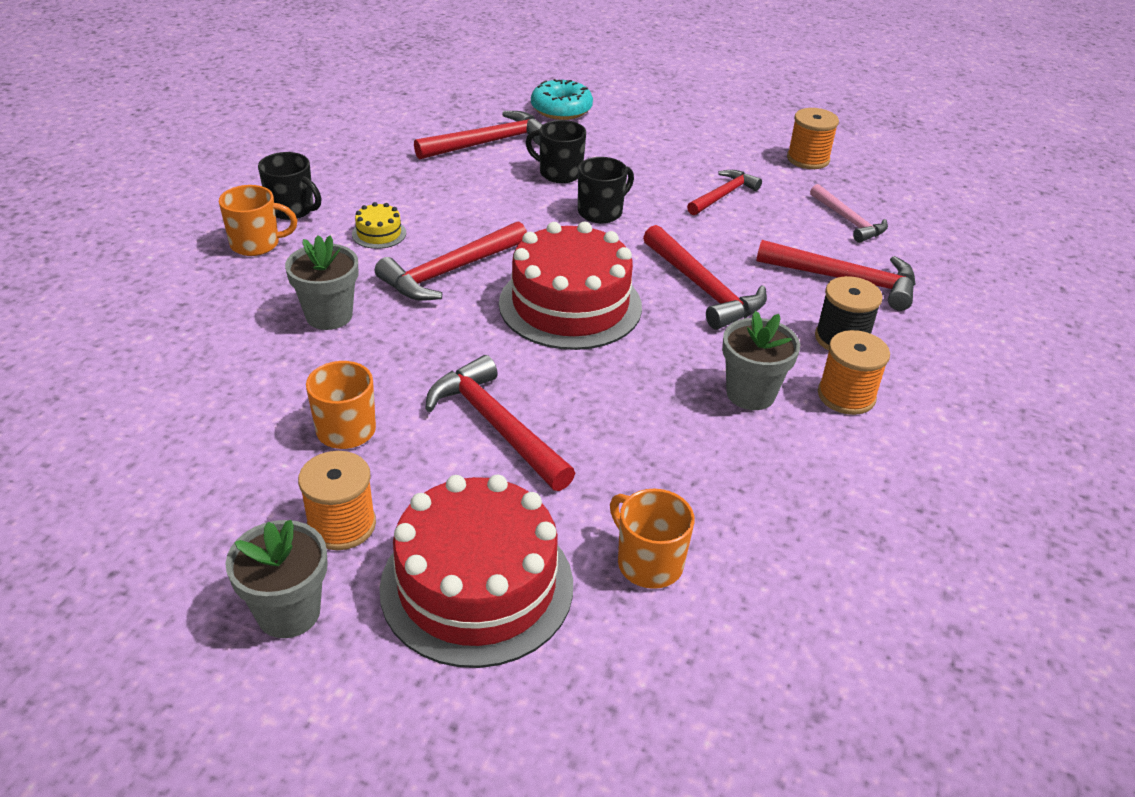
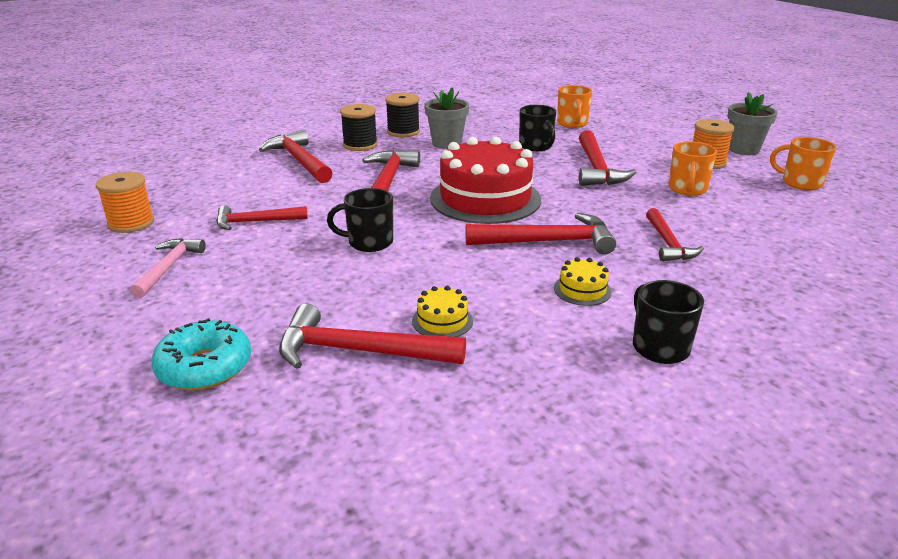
camera: 140 degrees left, 10 degrees down
orange mug [219,185,297,256] -> orange mug moved to [770,137,836,190]
grey flower pot [285,235,359,330] -> red hammer [646,208,704,261]
red cake [379,475,573,668] -> none
black mug [526,120,586,183] -> black mug moved to [519,105,556,151]
pink hammer [810,184,888,243] -> pink hammer moved to [130,238,206,298]
orange spool [818,330,890,415] -> black spool [385,93,420,137]
none -> yellow cake [412,286,473,337]

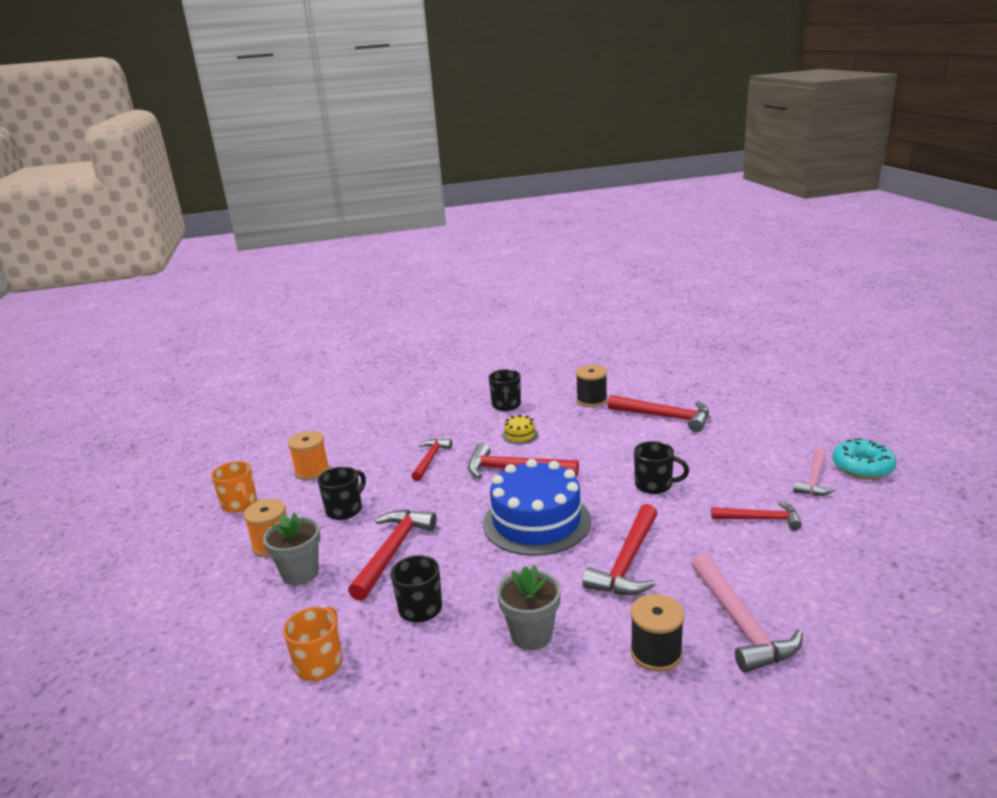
camera: 160 degrees left, 5 degrees down
orange spool [96,172,154,233] -> orange spool moved to [288,431,329,480]
turquoise donut [151,318,251,390] -> turquoise donut moved to [832,439,896,479]
red hammer [259,129,333,183] -> pink hammer [691,553,803,673]
black spool [385,93,420,137] -> black spool moved to [576,365,607,407]
yellow cake [412,286,473,337] -> none
red cake [430,136,541,224] -> blue cake [483,459,591,556]
orange mug [668,141,717,196] -> black mug [318,466,366,520]
grey flower pot [728,92,778,155] -> grey flower pot moved to [263,512,321,586]

